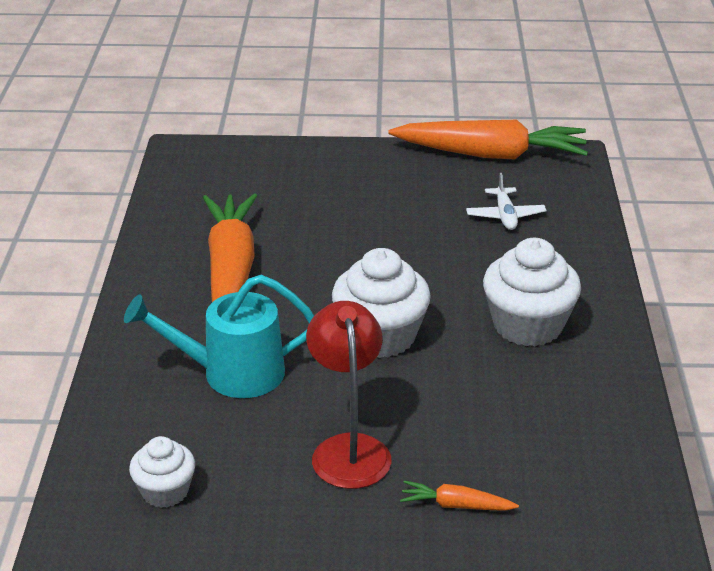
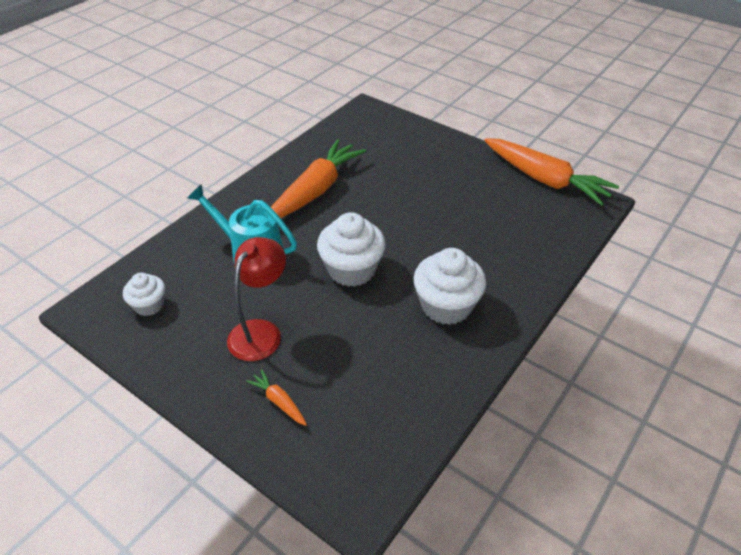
camera: 35 degrees right, 10 degrees up
white plane [466,173,546,230] -> none

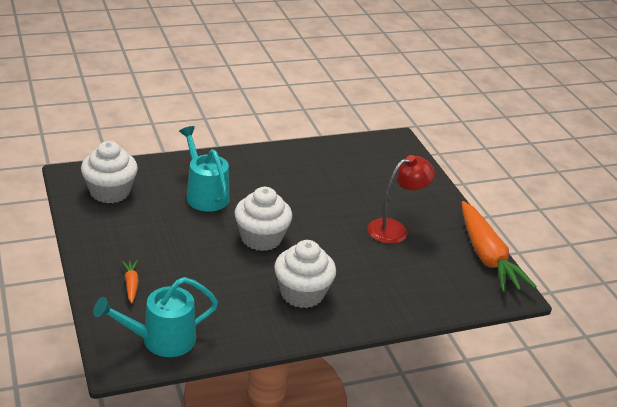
camera: 30 degrees right, 10 degrees down
white cupcake [123,273,165,316] -> white cupcake [81,141,138,203], size x1.73
red lamp [227,237,286,361] -> red lamp moved to [367,155,435,244]
orange carrot [271,140,366,218] -> none
none -> turquoise watering can [93,277,218,357]

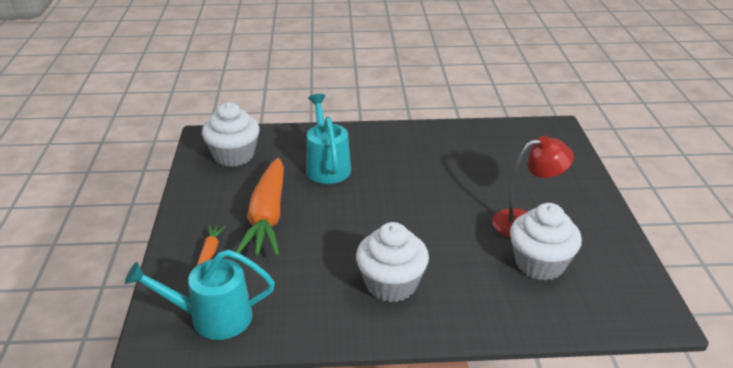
camera: 20 degrees right, 0 degrees up
white cupcake [234,187,292,251] -> white cupcake moved to [510,203,582,280]
orange carrot [461,201,537,292] -> orange carrot moved to [236,157,284,256]

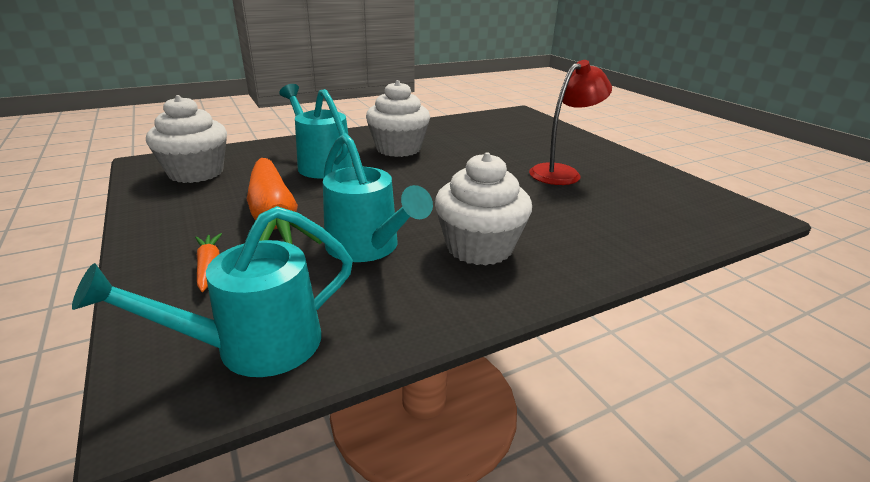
camera: 25 degrees left, 5 degrees down
white cupcake [510,203,582,280] -> white cupcake moved to [366,80,430,157]
none -> turquoise watering can [323,133,433,262]

